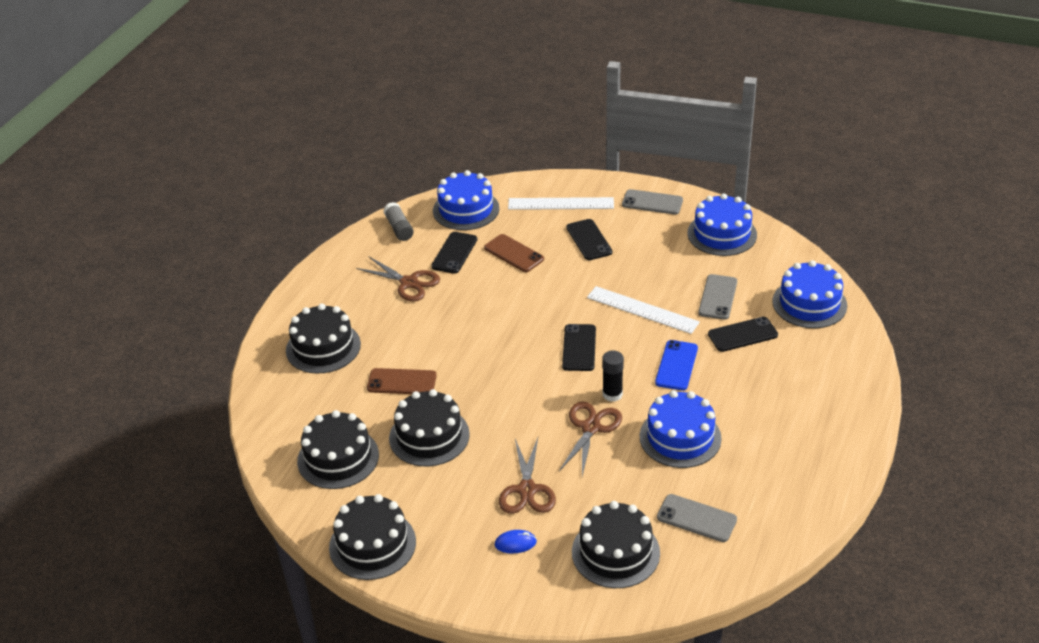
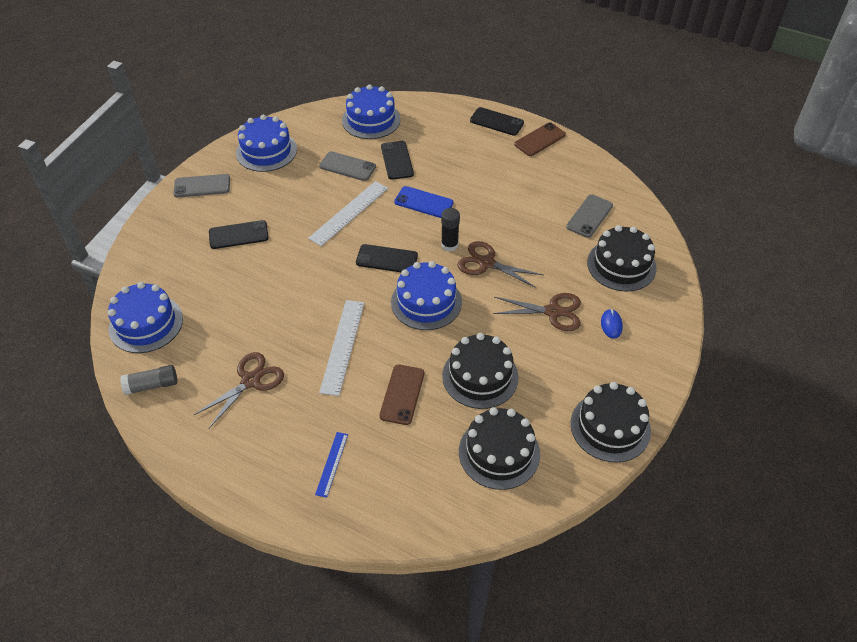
camera: 85 degrees left, 10 degrees up
black cake [286,303,361,373] -> blue ruler [315,432,348,498]
black phone [431,232,477,274] -> black phone moved to [470,107,524,136]
brown phone [484,234,544,272] -> brown phone moved to [514,122,566,156]
white ruler [508,197,614,210] -> white ruler moved to [319,300,364,396]
grey phone [622,189,683,214] -> grey phone turned 60 degrees clockwise [173,174,230,197]
blue cake [640,390,722,468] -> blue cake moved to [391,261,462,330]

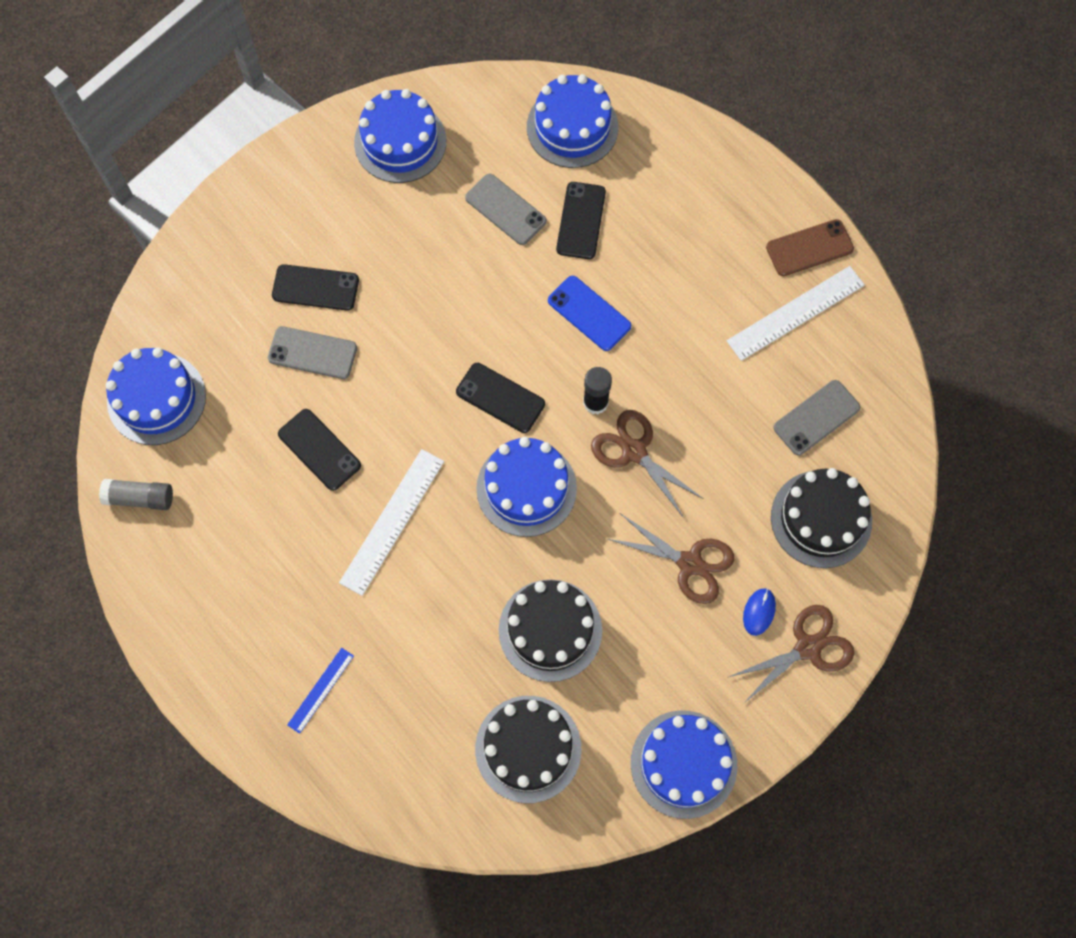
camera: 20 degrees right, 20 degrees up
grey phone [173,174,230,197] -> grey phone moved to [268,326,357,379]
brown scissors [194,352,284,428] -> brown scissors moved to [729,605,855,704]
white ruler [308,181,388,246] -> white ruler moved to [727,266,865,361]
brown phone [379,365,424,425] -> none
black phone [470,107,524,136] -> black phone moved to [278,409,361,491]
black cake [571,382,651,463] -> blue cake [631,710,737,819]

